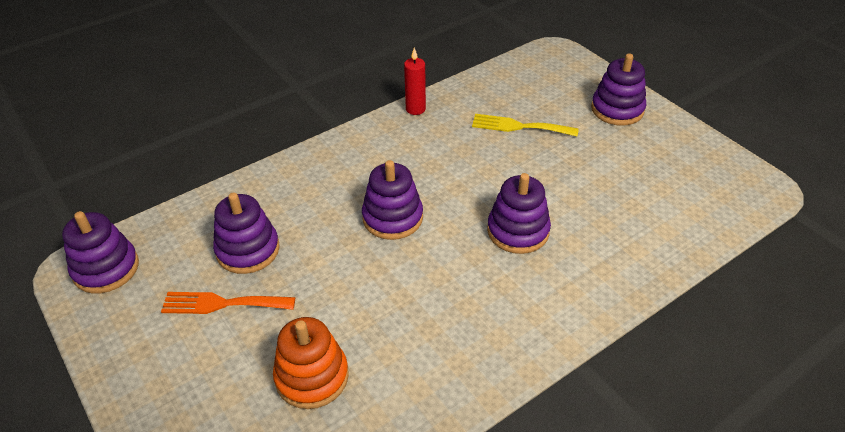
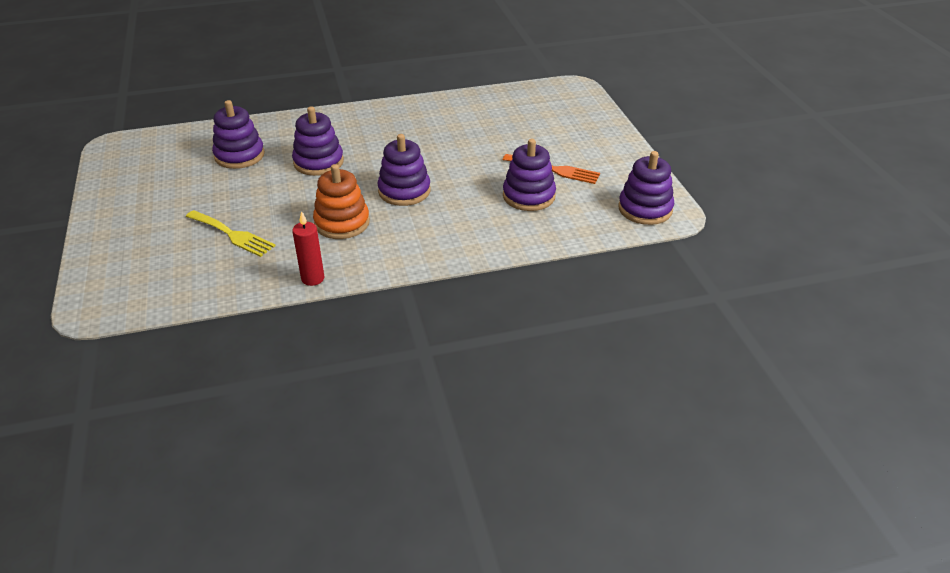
camera: 160 degrees left, 5 degrees down
orange stacking toy [273,317,349,409] -> orange stacking toy moved to [313,164,370,239]
purple stacking toy [591,54,646,126] -> purple stacking toy moved to [212,100,265,169]

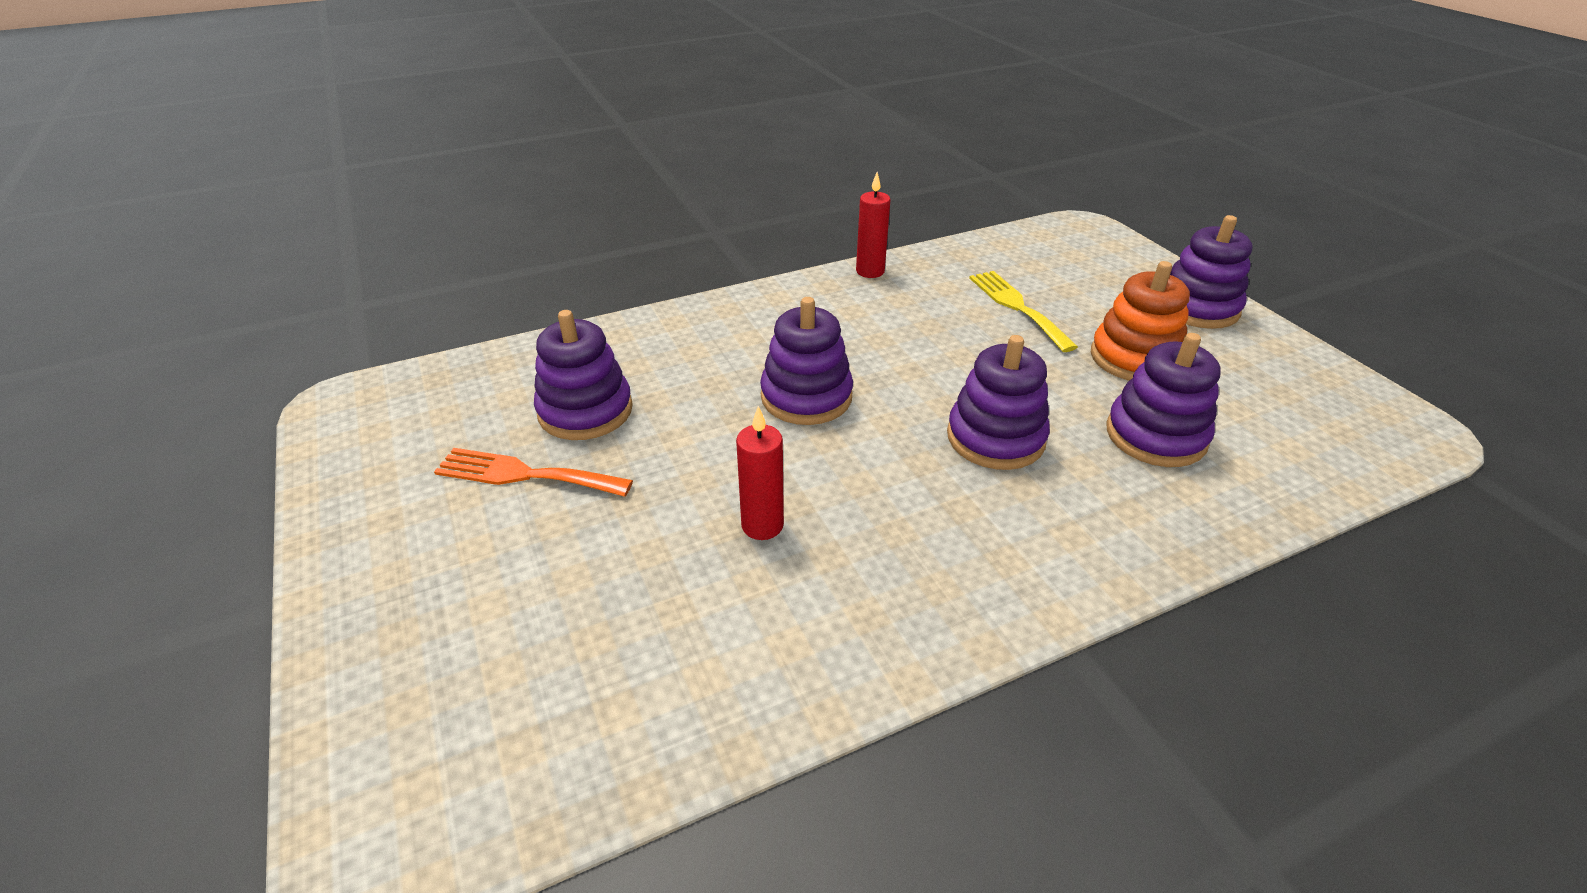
camera: 170 degrees right, 0 degrees up
yellow fork [186,210,276,257] -> yellow fork turned 45 degrees clockwise [969,271,1078,352]
orange stacking toy [313,164,370,239] -> orange stacking toy moved to [1091,261,1190,381]
purple stacking toy [618,151,674,225] -> purple stacking toy moved to [1170,215,1253,329]
none -> red candle [736,406,784,540]

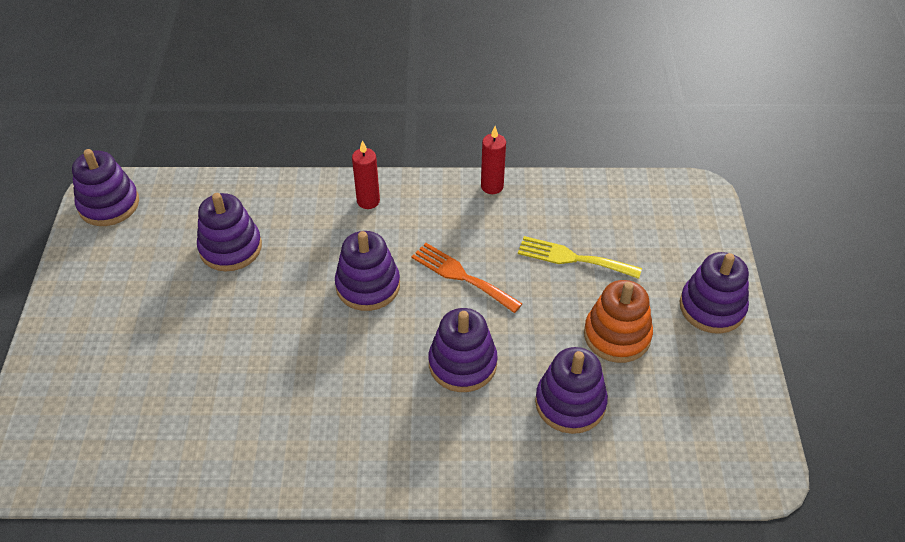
camera: 25 degrees right, 10 degrees up
orange fork [434,448,633,497] -> orange fork moved to [412,243,523,313]
red candle [736,406,784,540] -> red candle moved to [352,140,380,209]
yellow fork [969,271,1078,352] -> yellow fork turned 75 degrees counterclockwise [518,236,642,279]
none -> purple stacking toy [72,149,139,226]

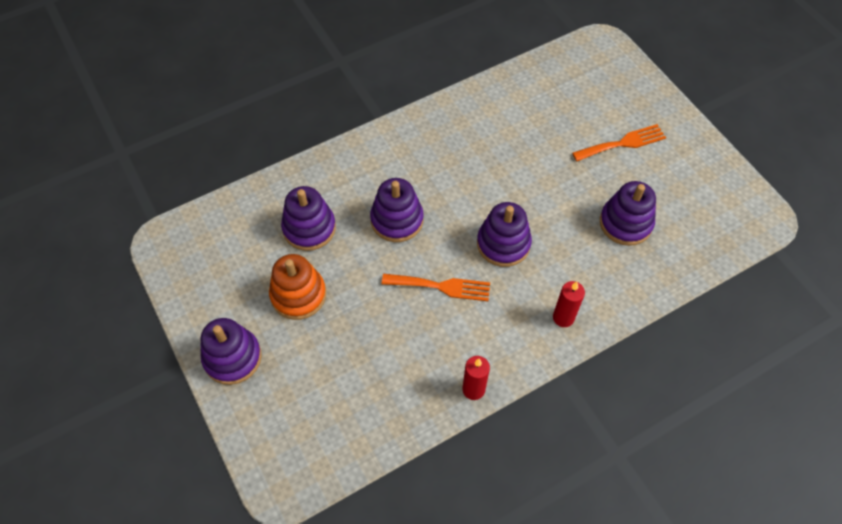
camera: 150 degrees right, 10 degrees up
purple stacking toy [72,149,139,226] -> none
yellow fork [518,236,642,279] -> none
none -> orange fork [572,124,666,161]

